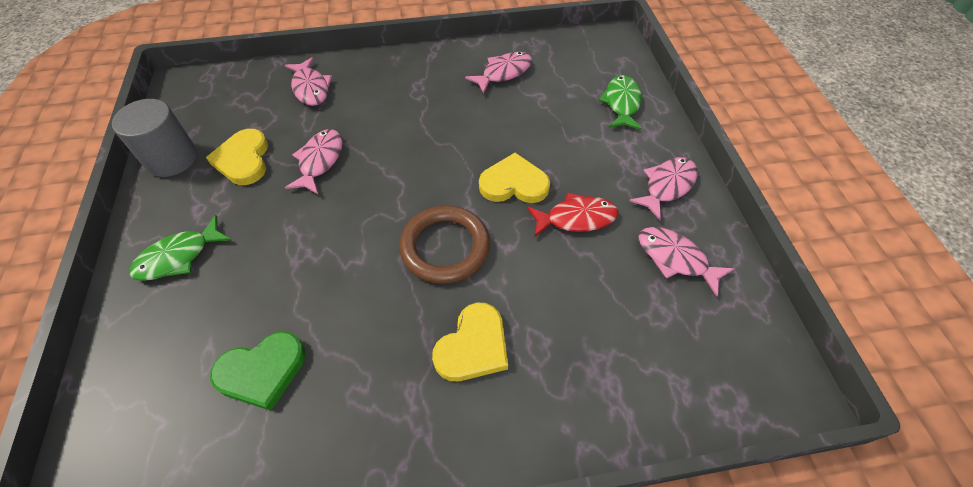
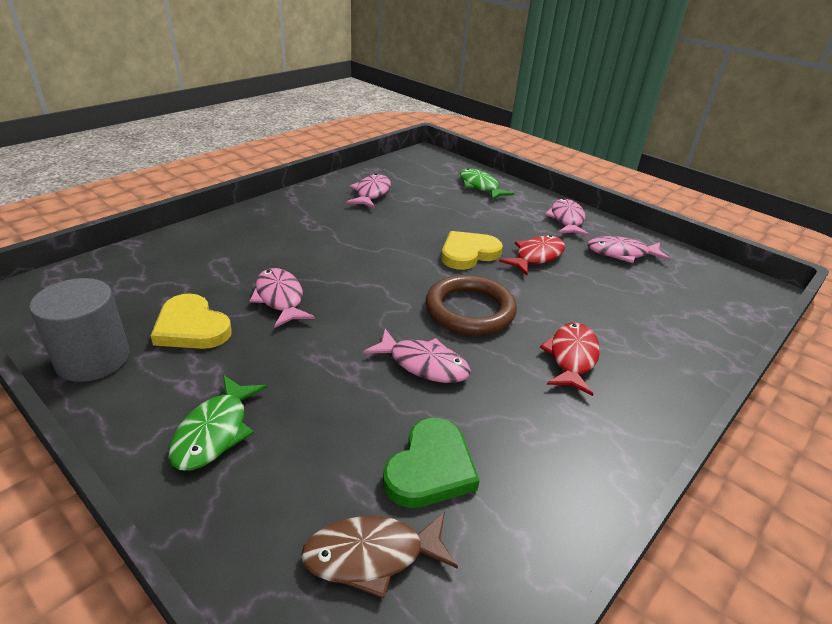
camera: 40 degrees left, 20 degrees down
pink fish [284,57,332,106] -> pink fish moved to [363,329,471,383]
yellow heart [432,303,508,381] -> red fish [540,323,600,396]
none -> brown fish [301,512,458,598]

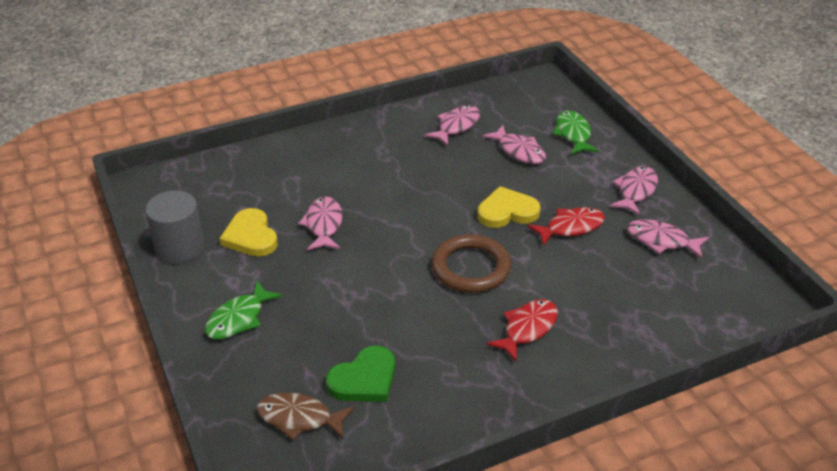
camera: 25 degrees right, 5 degrees up
pink fish [363,329,471,383] -> pink fish moved to [482,125,546,164]

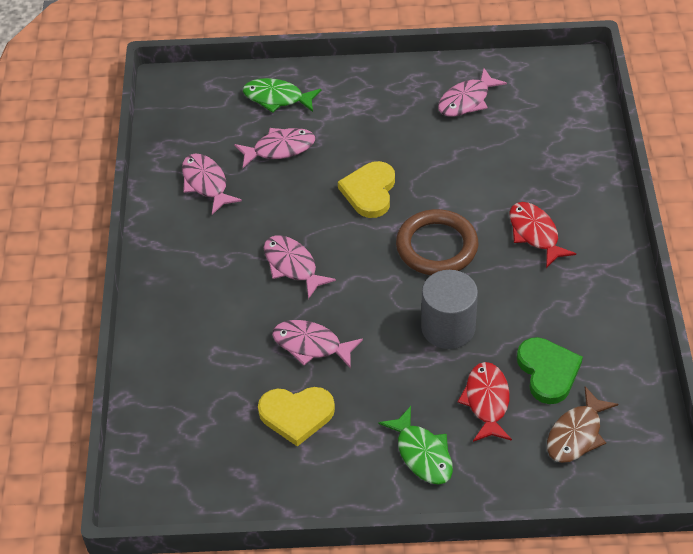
camera: 65 degrees left, 10 degrees up
grey cylinder [145,190,205,264] -> grey cylinder moved to [421,270,478,349]
red fish [527,207,605,246] -> red fish moved to [458,362,512,442]
pink fish [609,166,658,216] -> pink fish moved to [264,236,336,299]

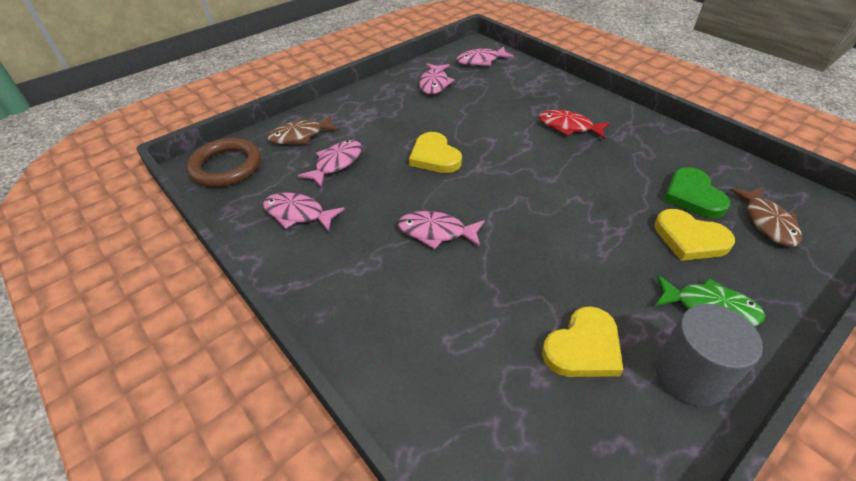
camera: 40 degrees left, 5 degrees down
green fish [243,78,321,113] -> brown fish [267,115,339,144]
pink fish [272,320,363,369] -> pink fish moved to [456,47,514,66]
brown ring [396,209,478,275] -> brown ring moved to [187,138,261,187]
grey cylinder [421,270,478,349] -> grey cylinder moved to [655,304,763,407]
red fish [458,362,512,442] -> yellow heart [654,209,735,261]
green heart [517,337,583,404] -> green heart turned 135 degrees counterclockwise [664,167,730,218]

